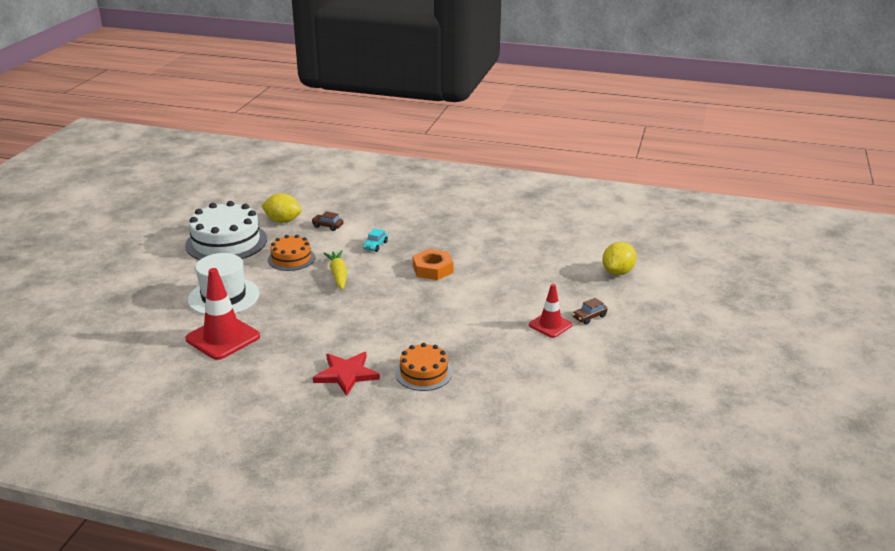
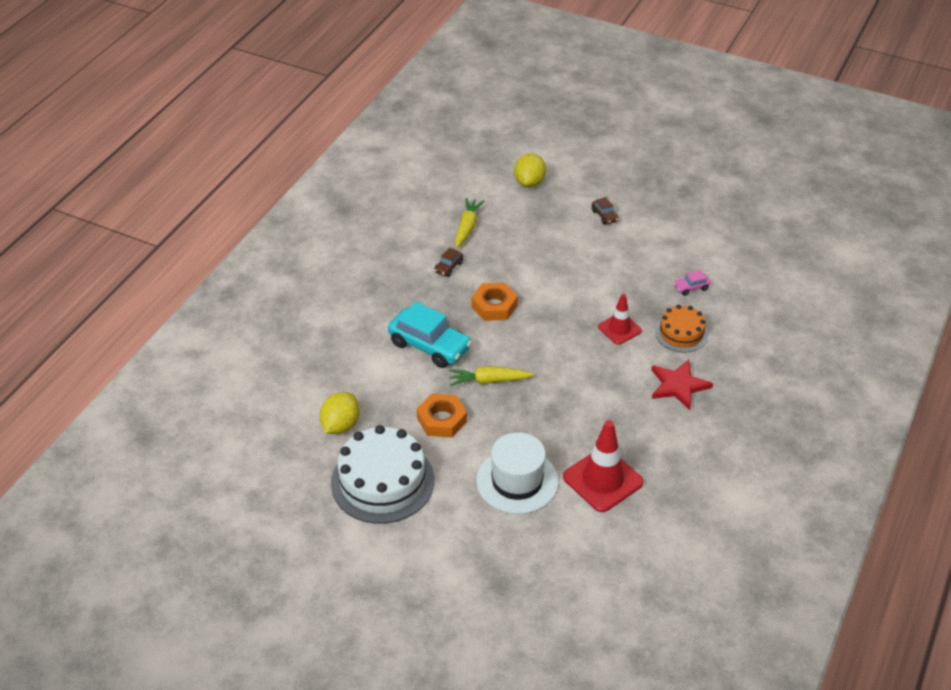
camera: 80 degrees left, 15 degrees up
orange cake [268,235,315,271] -> orange nut [417,394,467,437]
brown car [311,211,344,231] -> brown car moved to [434,248,463,277]
turquoise car [363,228,388,252] -> turquoise car [388,302,472,368], size x2.23
red traffic cone [529,284,573,338] -> red traffic cone moved to [598,293,642,345]
yellow lemon [602,242,636,275] -> yellow lemon turned 60 degrees clockwise [514,153,546,188]
none -> yellow carrot [455,198,484,248]
none -> pink car [673,270,711,296]

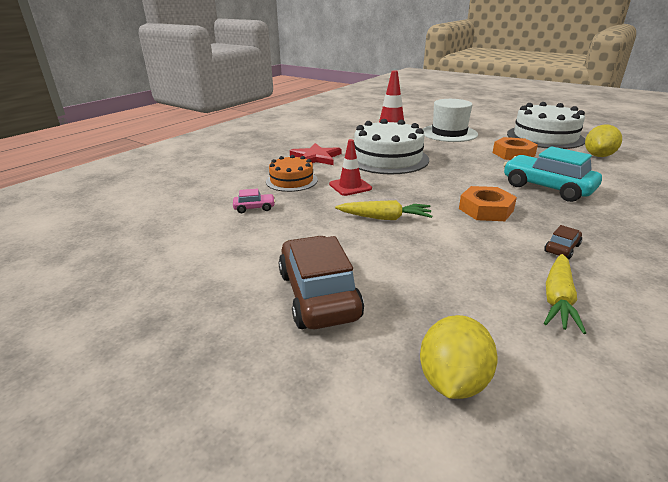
camera: 170 degrees left, 15 degrees down
yellow carrot [449,366,534,386] -> yellow carrot moved to [335,200,432,220]
brown car [592,197,619,225] -> brown car [279,236,364,329], size x2.23
none -> white cake [354,119,429,174]

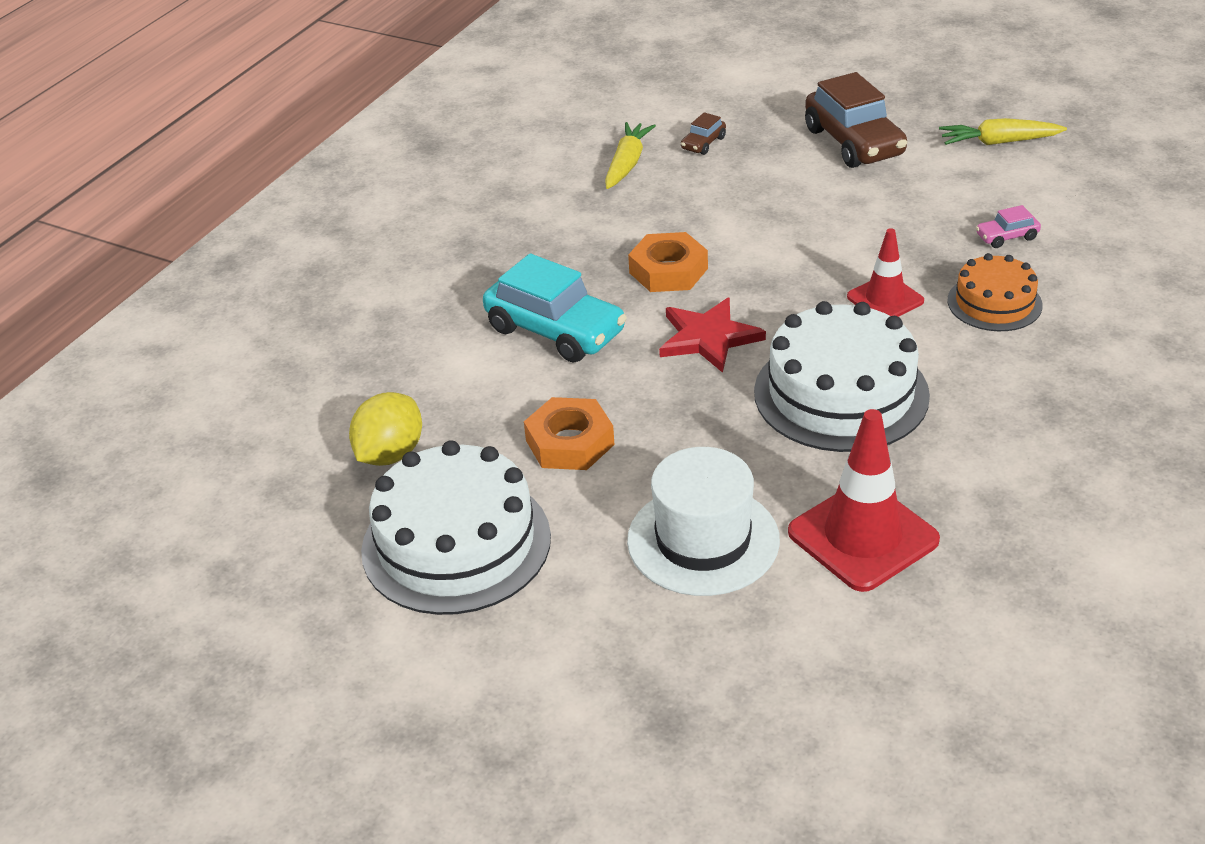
camera: 175 degrees right, 10 degrees up
red star [290,143,342,165] -> red star moved to [659,298,766,373]
yellow carrot [335,200,432,220] -> yellow carrot moved to [939,118,1067,145]
yellow lemon [420,315,498,399] -> none
brown car [544,225,582,259] -> brown car moved to [681,112,726,155]

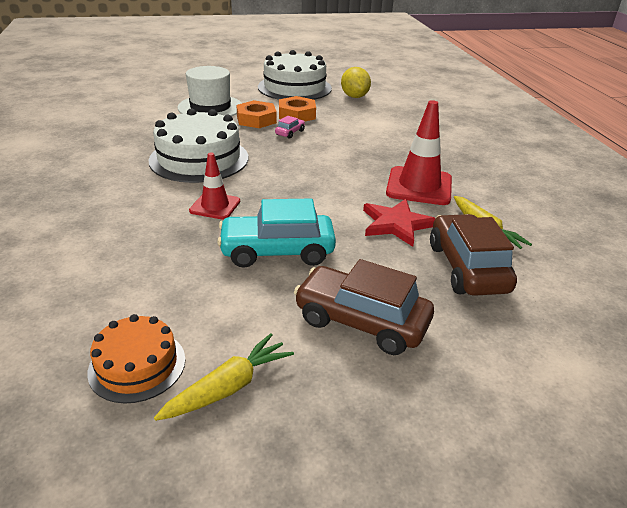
camera: 135 degrees right, 5 degrees down
turquoise car [483,253,627,363] -> turquoise car moved to [217,198,336,268]
orange nut [628,232,708,292] -> orange nut moved to [236,100,277,128]
red star [659,298,766,373] -> red star moved to [363,199,435,247]
brown car [681,112,726,155] -> brown car [430,214,517,296], size x2.23
red traffic cone [788,409,940,592] -> red traffic cone moved to [386,100,452,205]
orange cake [947,253,1043,331] -> orange cake moved to [87,314,185,404]
pink car [976,205,1041,248] -> pink car moved to [275,116,305,139]

